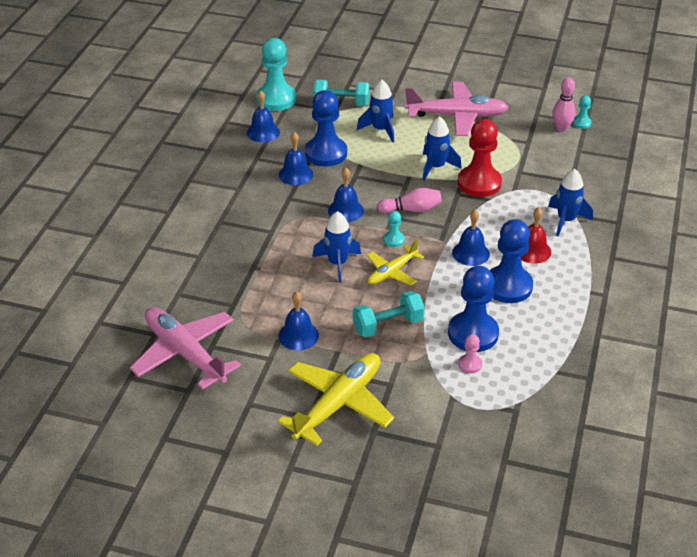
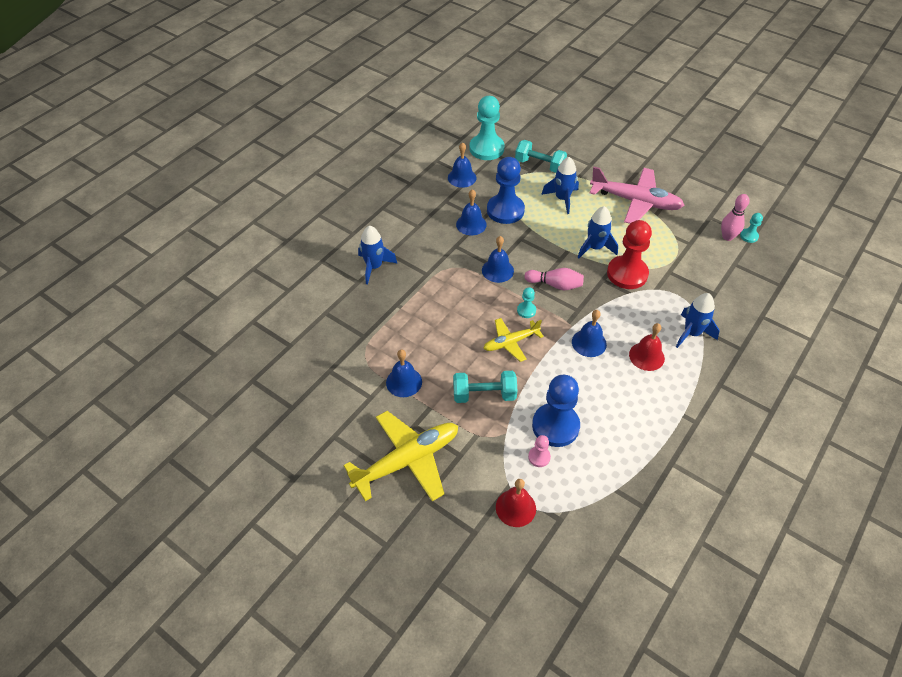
camera: 20 degrees right, 10 degrees up
pink plane [130,307,241,390] -> none
blue rocket [312,211,361,283] -> blue rocket moved to [358,225,398,284]
blue pawn [490,219,533,303] -> none
none -> red bell [496,479,536,527]

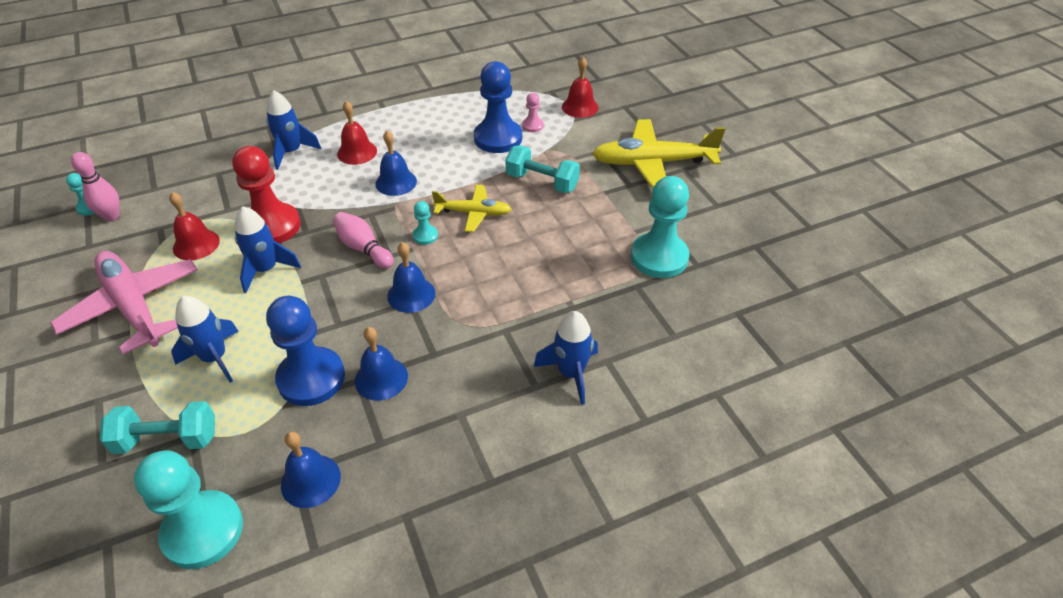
camera: 150 degrees left, 5 degrees down
blue bell [386,349,422,397] -> none
turquoise dumbbell [515,140,567,173] -> turquoise dumbbell turned 60 degrees counterclockwise [100,401,215,454]
none -> red bell [169,192,220,260]
none -> turquoise pawn [631,176,690,278]

